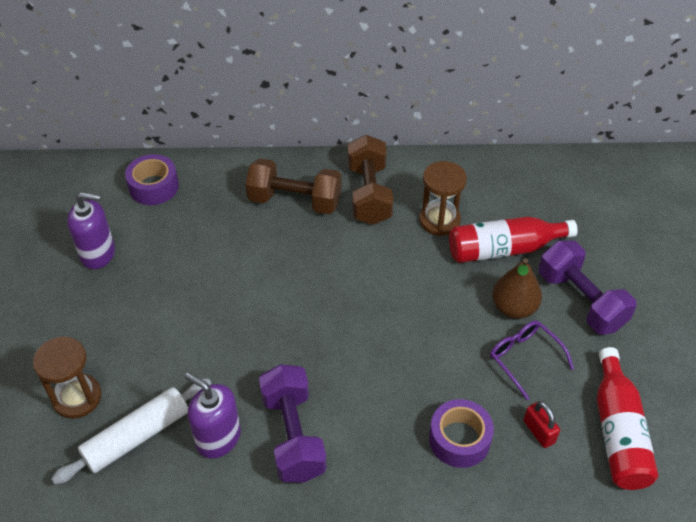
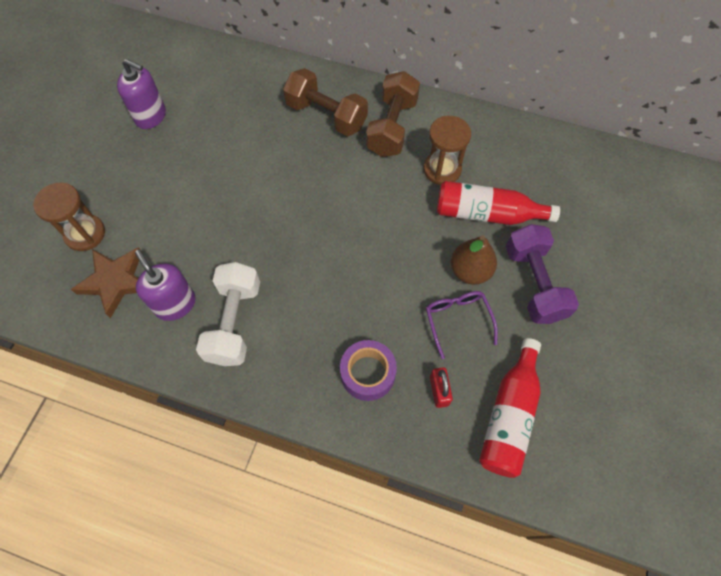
camera: 20 degrees right, 15 degrees up
white rolling pin [51,378,212,485] -> brown star [71,247,142,318]
purple tape [125,154,179,205] -> none
purple dumbbell [259,364,327,483] -> white dumbbell [196,262,260,366]

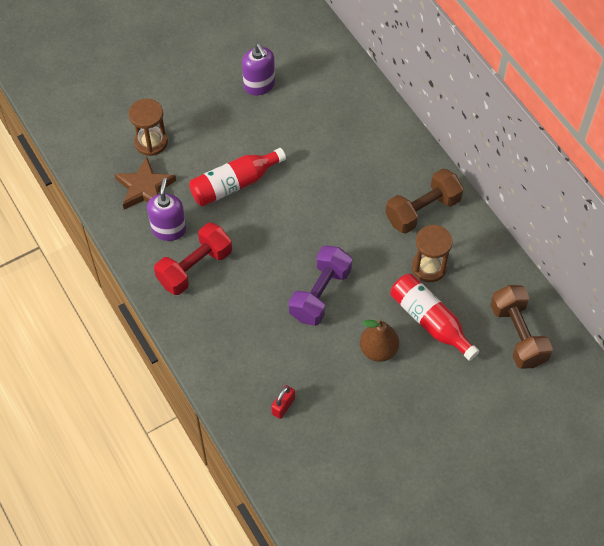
camera: 40 degrees right, 5 degrees down
white dumbbell [196,262,260,366] -> red dumbbell [154,223,232,295]
brown dumbbell [283,68,368,136] -> brown dumbbell moved to [490,285,553,369]
purple tape [340,340,397,401] -> none
purple glasses [426,291,498,359] -> none
red bottle [479,338,541,478] -> red bottle moved to [189,148,286,206]
purple dumbbell [506,224,579,324] -> purple dumbbell moved to [289,245,352,326]

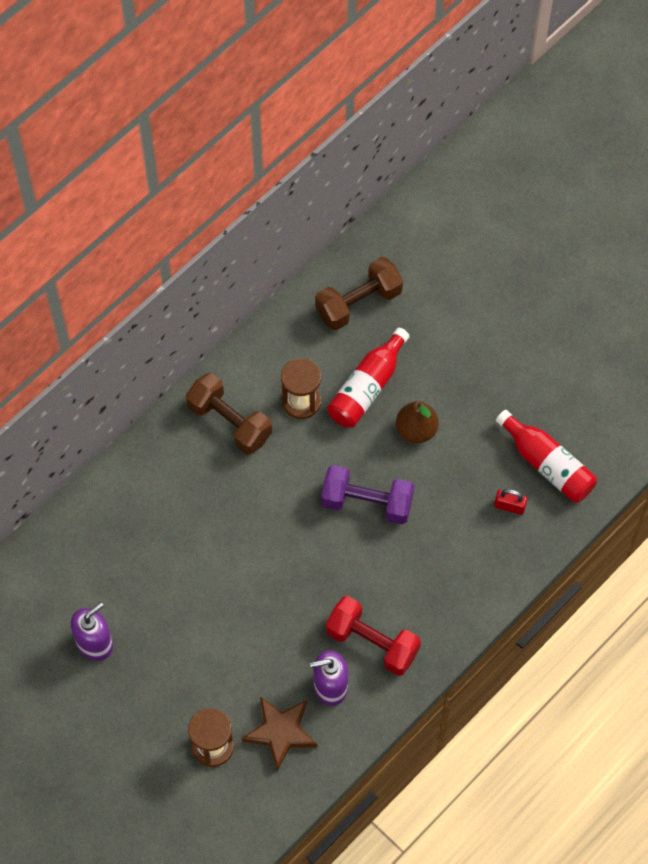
camera: 105 degrees left, 5 degrees up
red bottle [189,148,286,206] -> red bottle moved to [496,410,597,503]

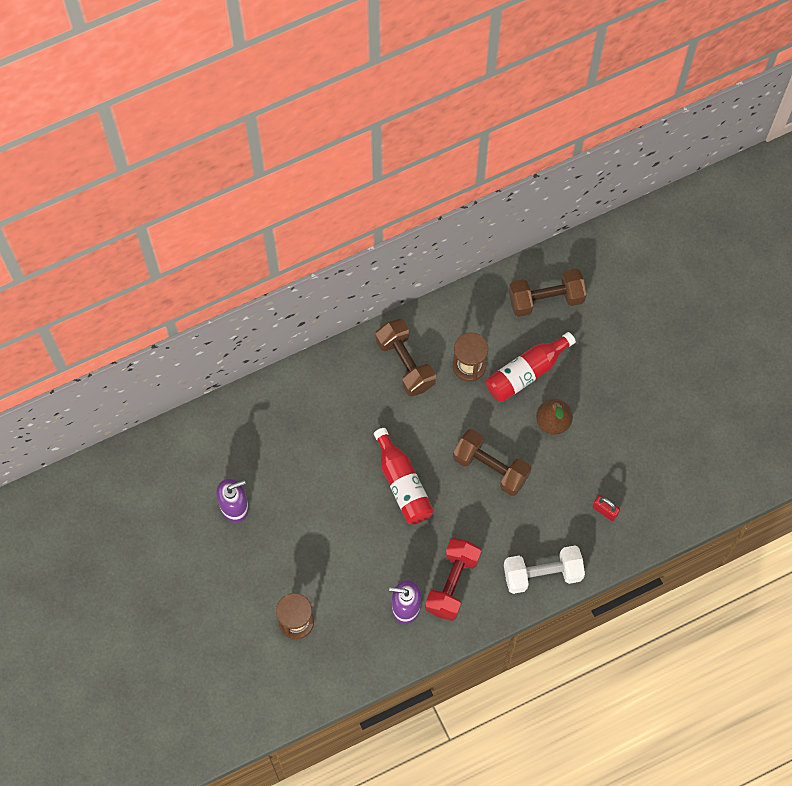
camera: 20 degrees right, 5 degrees up
brown star [242,697,318,771] -> none
purple dumbbell [321,465,414,524] -> brown dumbbell [453,429,531,496]
red dumbbell [326,596,421,676] -> red dumbbell turned 60 degrees clockwise [425,538,481,621]
red bottle [496,410,597,503] -> red bottle moved to [374,428,434,525]
none -> white dumbbell [504,546,585,594]

